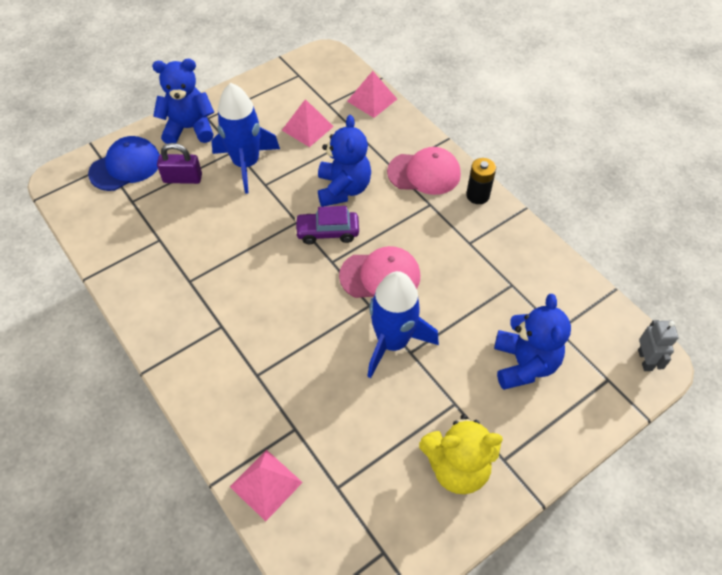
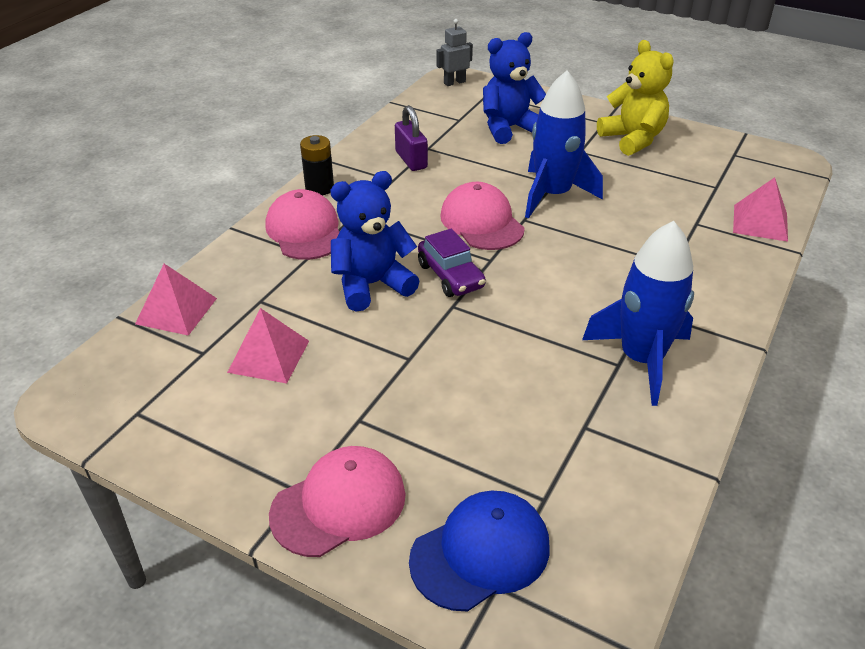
camera: 115 degrees left, 15 degrees down
blue cap [88,136,160,191] -> blue cap turned 120 degrees clockwise [409,490,550,611]
blue teddy bear [152,59,214,144] -> pink cap [269,446,406,557]
purple padlock [157,143,202,184] -> purple padlock moved to [395,105,428,171]
blue rocket [211,83,280,194] -> blue rocket moved to [582,221,694,406]

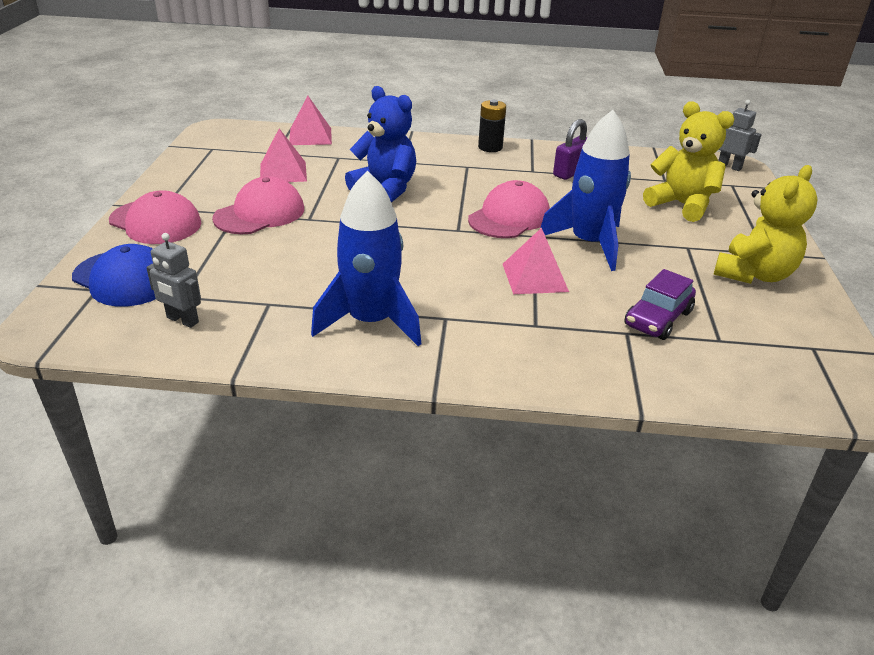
camera: 65 degrees right, 5 degrees down
pink cap [265,189,339,260] -> pink cap moved to [212,176,304,234]
purple car [418,229,486,297] -> purple car moved to [624,269,696,340]
blue teddy bear [483,32,546,144] -> yellow teddy bear [643,101,735,222]
pink pyramid [733,177,788,242] -> pink pyramid moved to [503,228,569,294]
none -> grey robot [146,233,201,328]

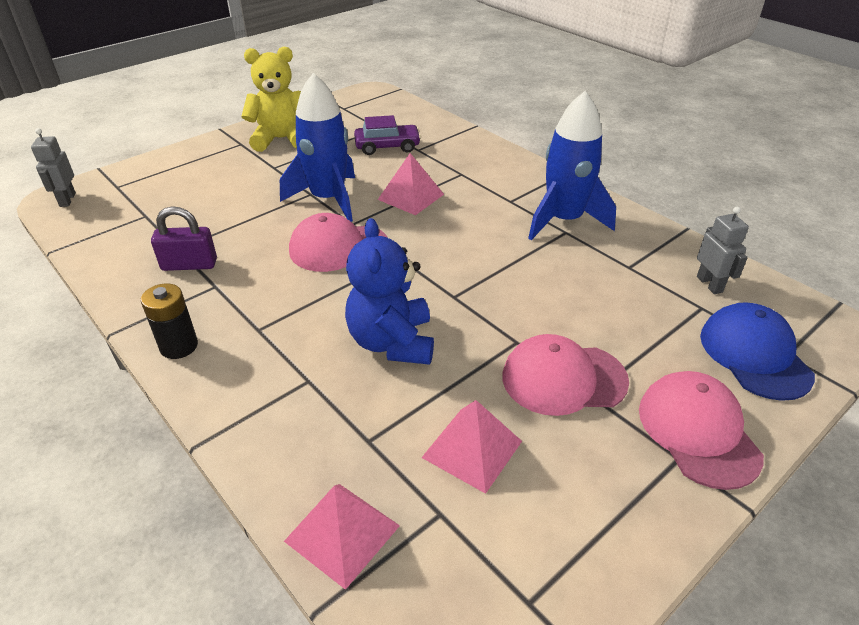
camera: 135 degrees left, 5 degrees up
yellow teddy bear [643,101,735,222] -> none

